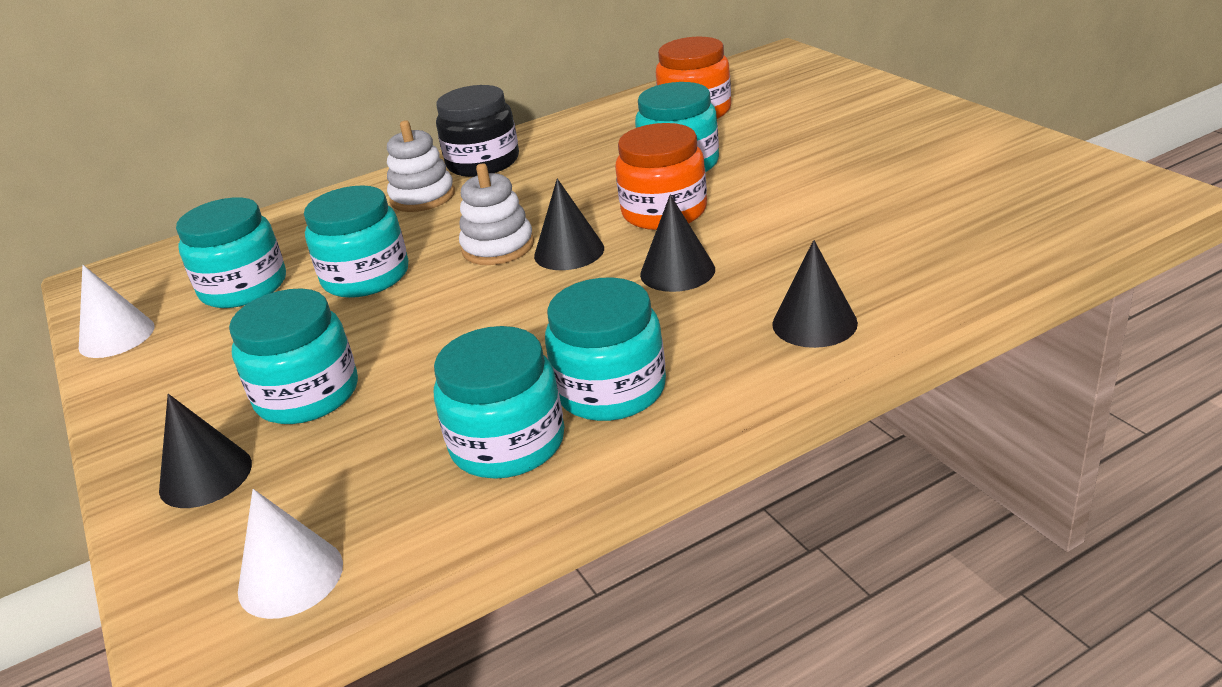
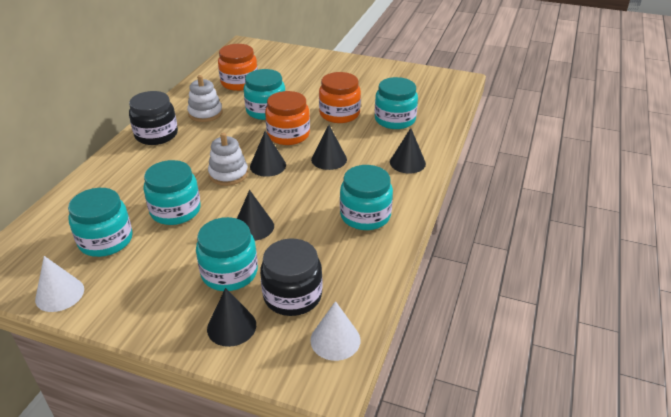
camera: 45 degrees left, 5 degrees up
white stacking toy [387,120,455,212] -> white stacking toy moved to [187,75,223,122]
turquoise jar [434,326,564,479] -> turquoise jar moved to [375,77,418,129]
none -> black cone [237,190,274,241]
none -> black jar [260,239,323,316]
none -> orange jar [319,72,361,123]

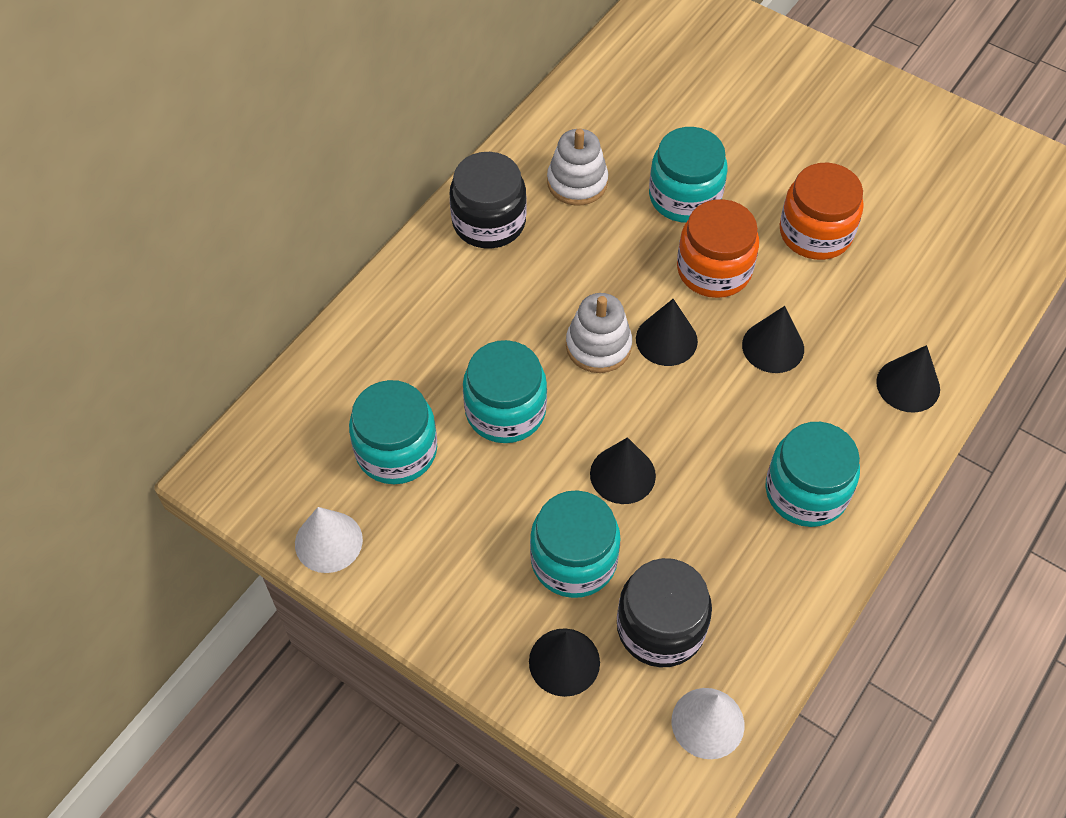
camera: 15 degrees right, 20 degrees up
orange jar [218,44,258,91] -> none
turquoise jar [375,77,418,129] -> none

